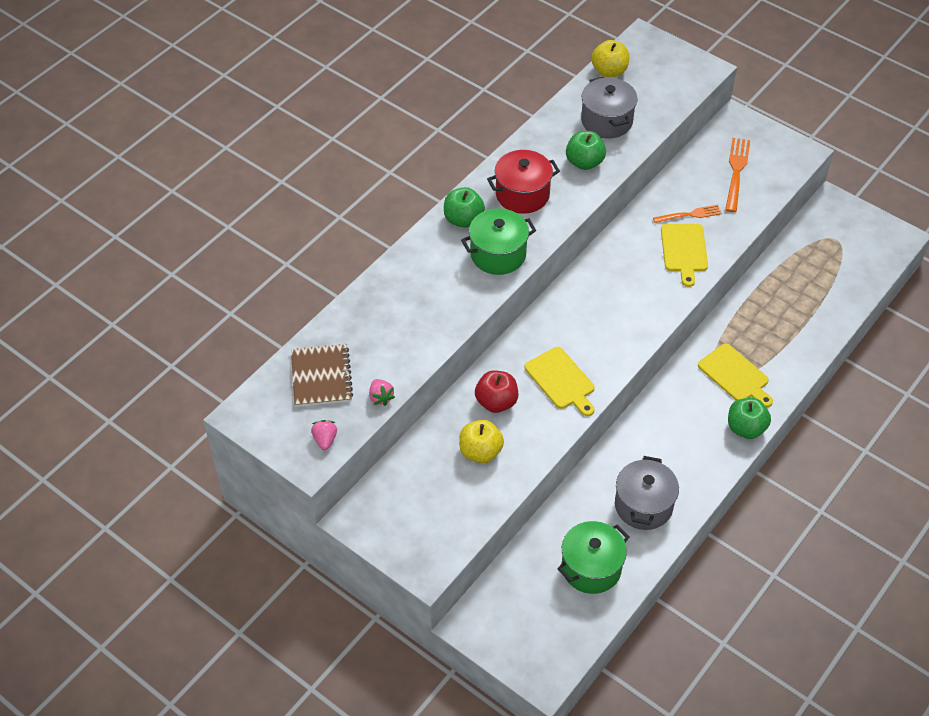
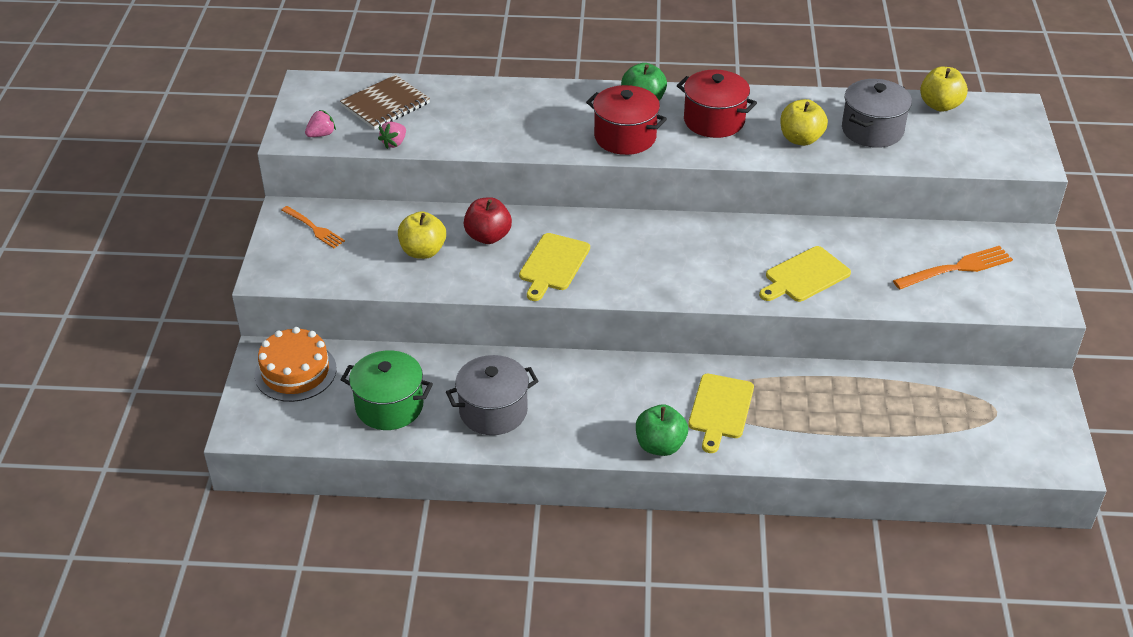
camera: 55 degrees right, 10 degrees down
green pot [461,208,536,275] -> red pot [586,85,667,155]
green apple [566,131,606,170] -> yellow apple [780,99,828,146]
orange fork [653,205,722,223] -> orange fork moved to [281,206,345,248]
none -> orange cake [255,327,337,402]

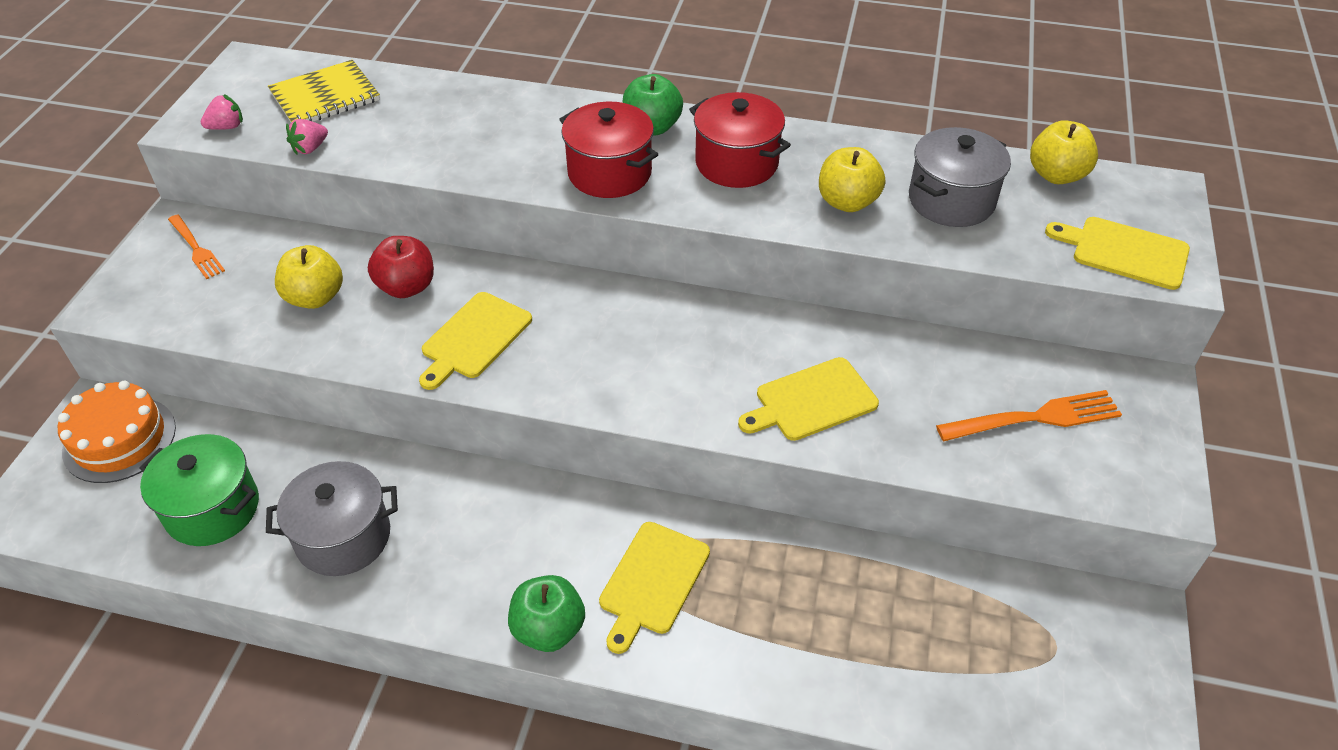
camera: 10 degrees right, 5 degrees up
brown notebook [340,75,430,130] -> yellow notebook [268,60,380,122]
none -> yellow cutting board [1045,217,1190,290]

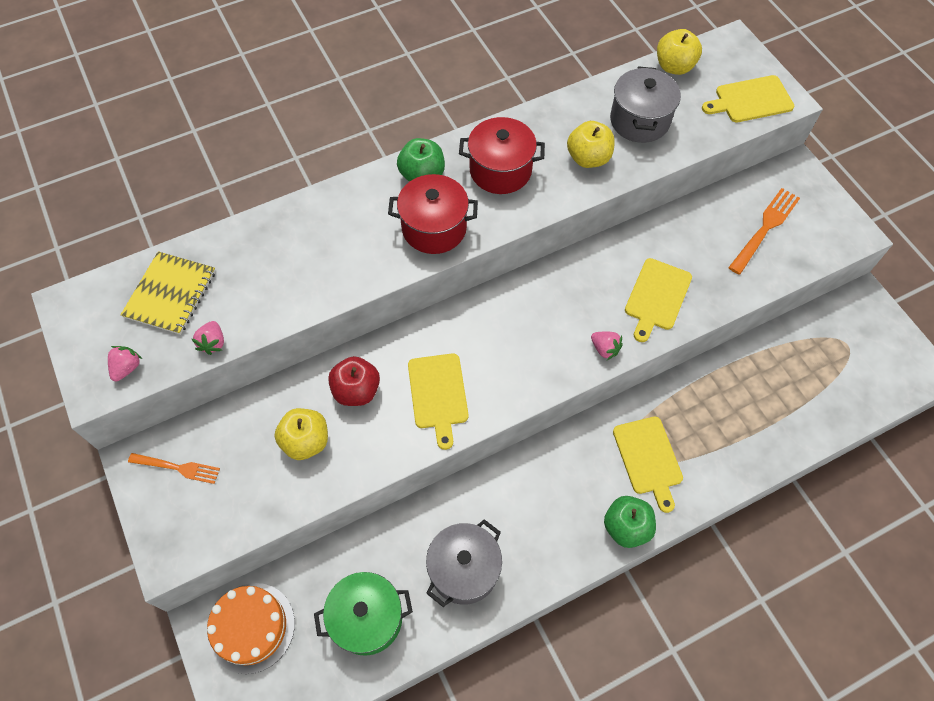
camera: 40 degrees left, 15 degrees up
none -> pink strawberry [591,331,623,360]

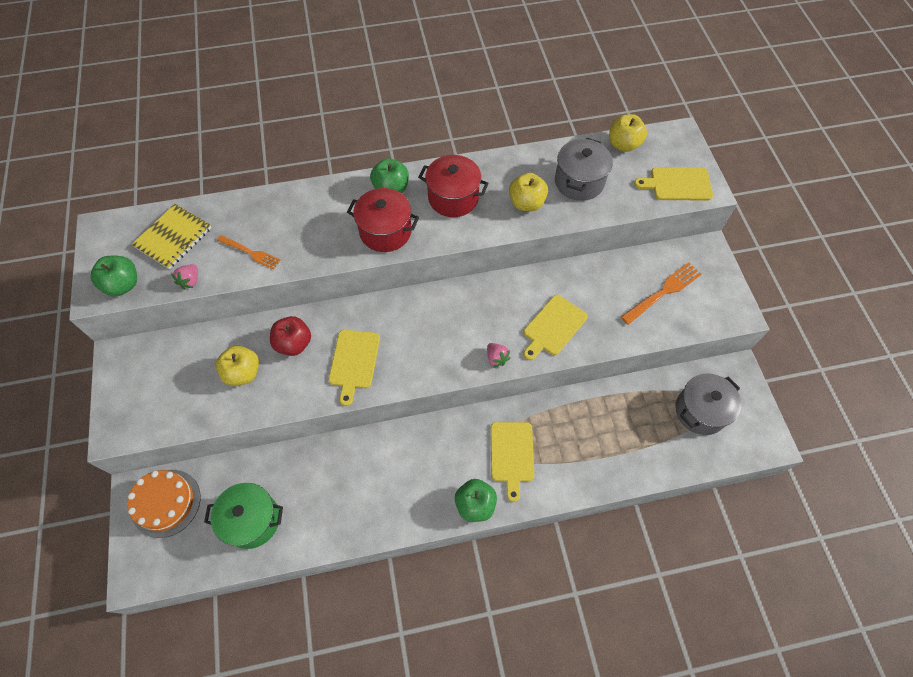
camera: 15 degrees right, 0 degrees up
pink strawberry [108,346,142,382] -> green apple [91,256,137,296]
orange fork [128,453,220,484] -> orange fork moved to [217,235,281,270]
grey pot [426,519,502,607] -> grey pot moved to [675,374,741,435]

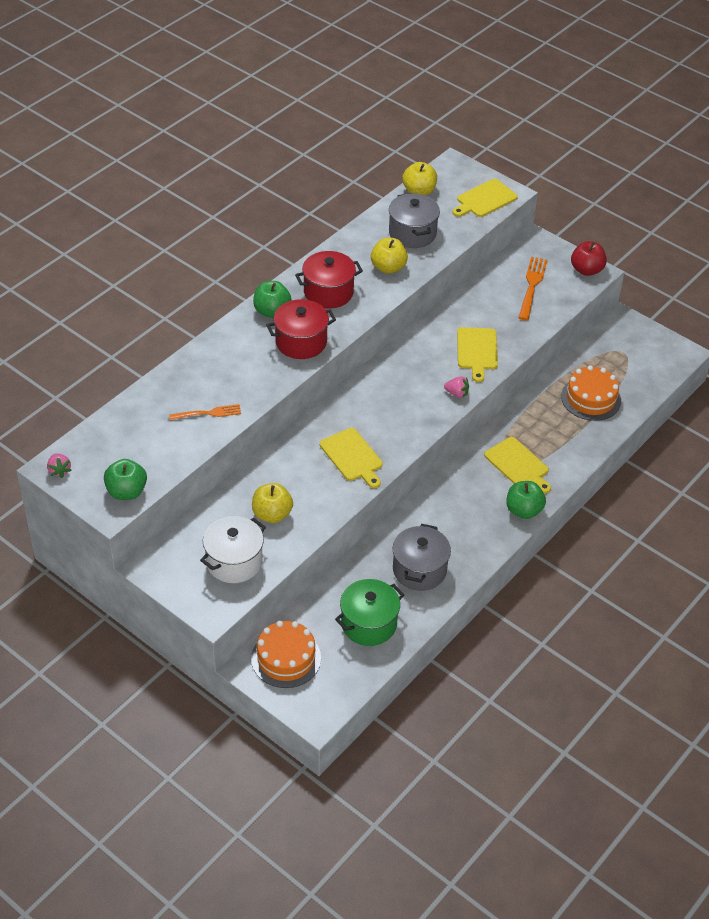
camera: 40 degrees left, 15 degrees down
yellow notebook [131,204,212,269] -> none
pink strawberry [171,264,198,290] -> pink strawberry moved to [47,453,71,478]
red apple [270,316,311,356] -> red apple moved to [571,241,607,276]
grey pot [675,374,741,435] -> grey pot moved to [393,524,451,591]
none -> white pot [200,516,266,583]
none -> orange cake [561,365,621,421]

